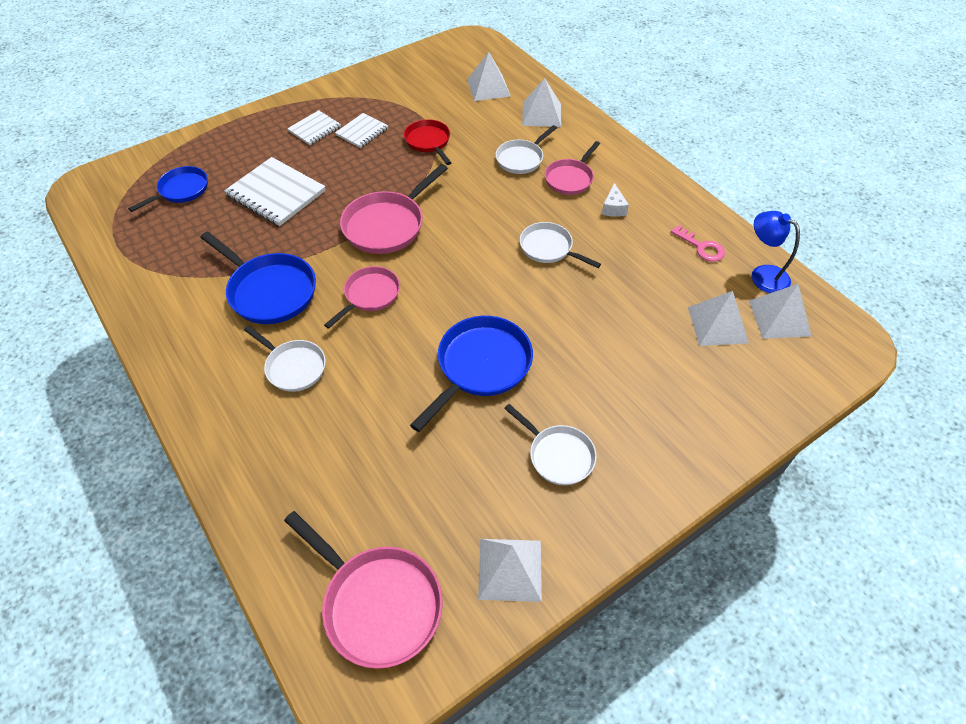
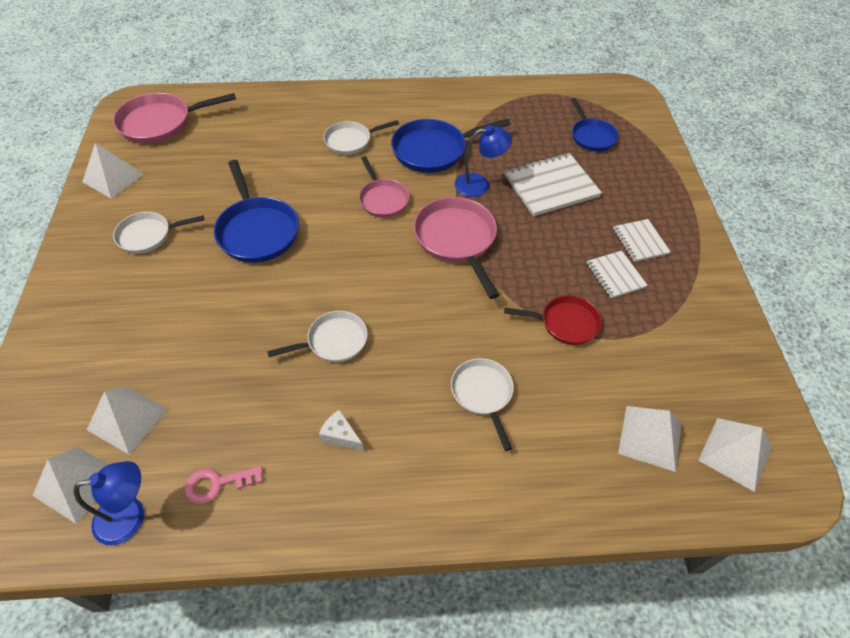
camera: 120 degrees right, 0 degrees up
white pyramid [522,78,561,127] -> white pyramid moved to [698,418,772,492]
pink pan [545,141,600,195] -> none
none -> blue lamp [455,125,512,197]

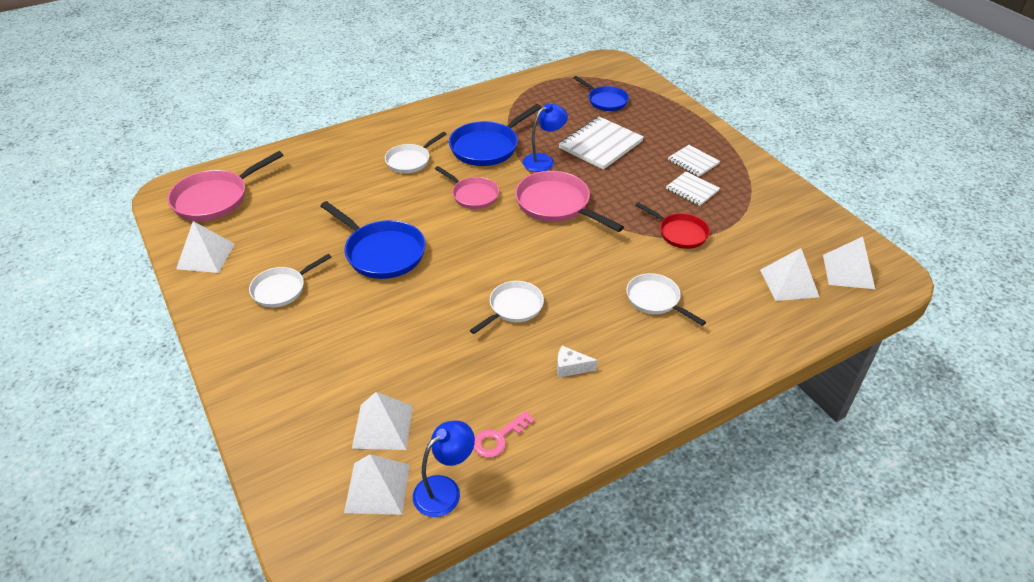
camera: 25 degrees left, 10 degrees down
red pan [504,295,602,345] -> red pan turned 60 degrees clockwise [635,202,710,249]

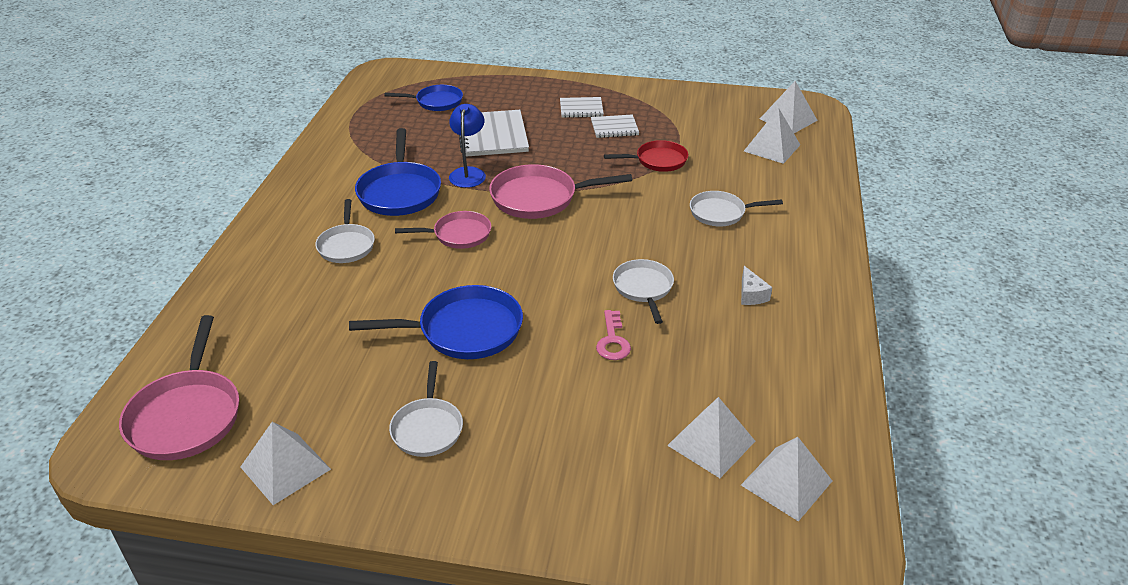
camera: 50 degrees left, 5 degrees down
blue lamp [413,420,475,517] -> none
pink key [474,411,535,458] -> pink key moved to [596,310,631,360]
white cheese [557,346,597,378] -> white cheese turned 60 degrees counterclockwise [741,266,772,305]

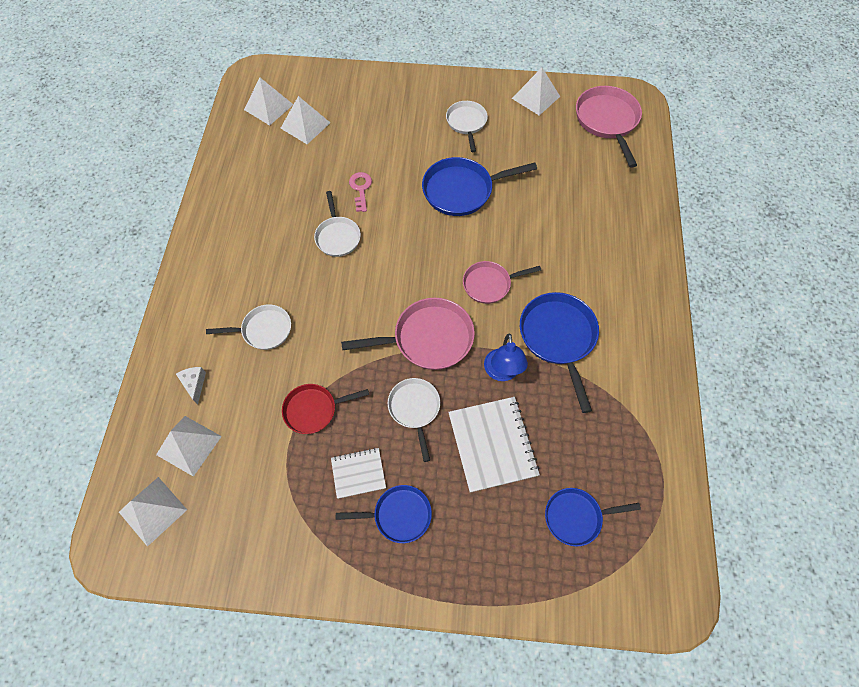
camera: 175 degrees right, 25 degrees up
white pan [315,199,375,263] -> white pan moved to [387,378,440,462]
white notebook [560,97,604,118] -> blue pan [336,485,432,543]
white cheese [741,266,772,305] -> white cheese moved to [176,367,206,405]

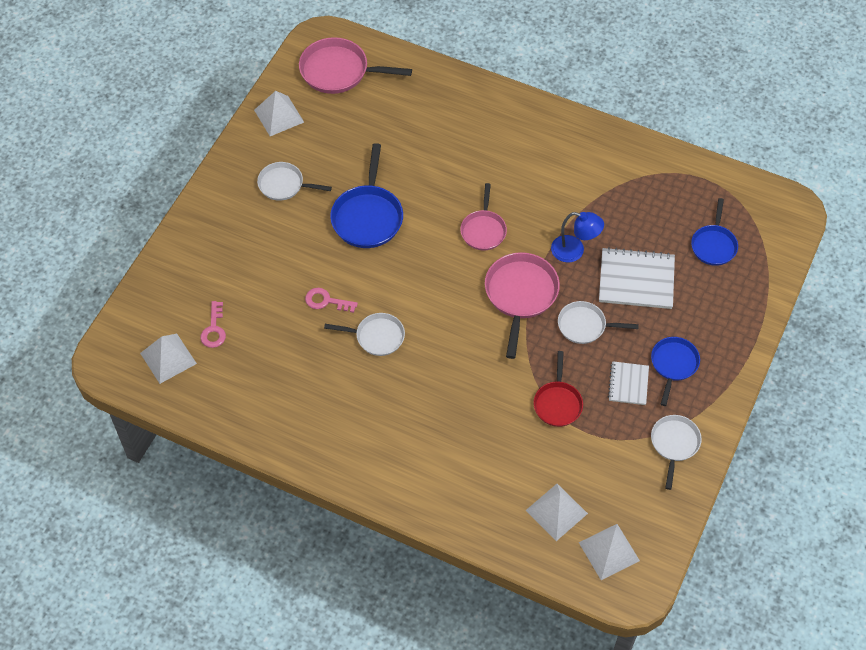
camera: 70 degrees left, 5 degrees down
white cheese [176,367,206,405] -> none
white pan [206,304,291,350] -> white pan moved to [651,415,702,490]
white pyramid [280,96,330,144] -> pink key [200,301,226,348]
blue pan [520,292,599,413] -> none

